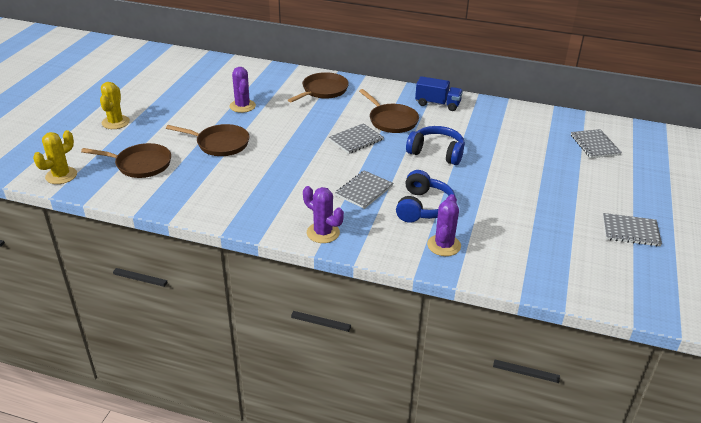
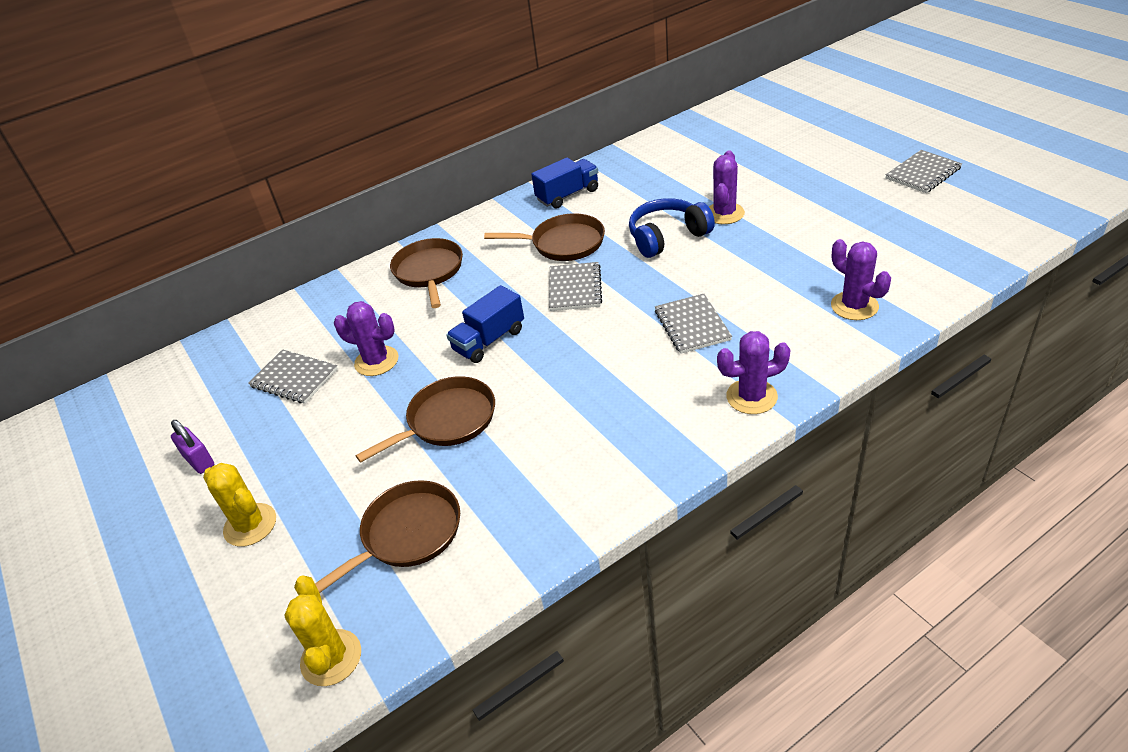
camera: 45 degrees left, 5 degrees up
blue headphones [396,170,455,223] -> none
grey notebook [571,129,622,158] -> grey notebook moved to [248,349,338,404]
none -> purple padlock [171,420,214,474]
none -> blue truck [446,285,524,363]
none -> purple cactus [709,150,745,224]

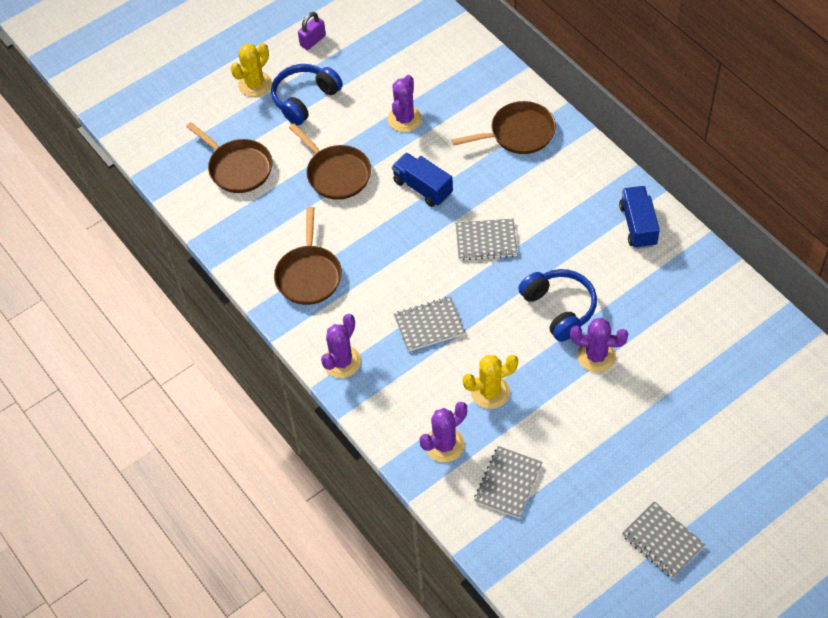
camera: 85 degrees right, 15 degrees up
grey notebook [248,349,338,404] -> grey notebook moved to [474,446,542,518]
yellow cactus [284,576,361,686] -> yellow cactus moved to [463,355,518,409]
brown pan [484,213,605,261] -> brown pan moved to [274,207,342,305]
blue truck [531,158,598,209] -> blue truck turned 150 degrees counterclockwise [619,186,660,249]
purple cactus [717,331,791,414] -> purple cactus turned 45 degrees clockwise [321,314,361,378]
none -> blue headphones [271,64,343,126]

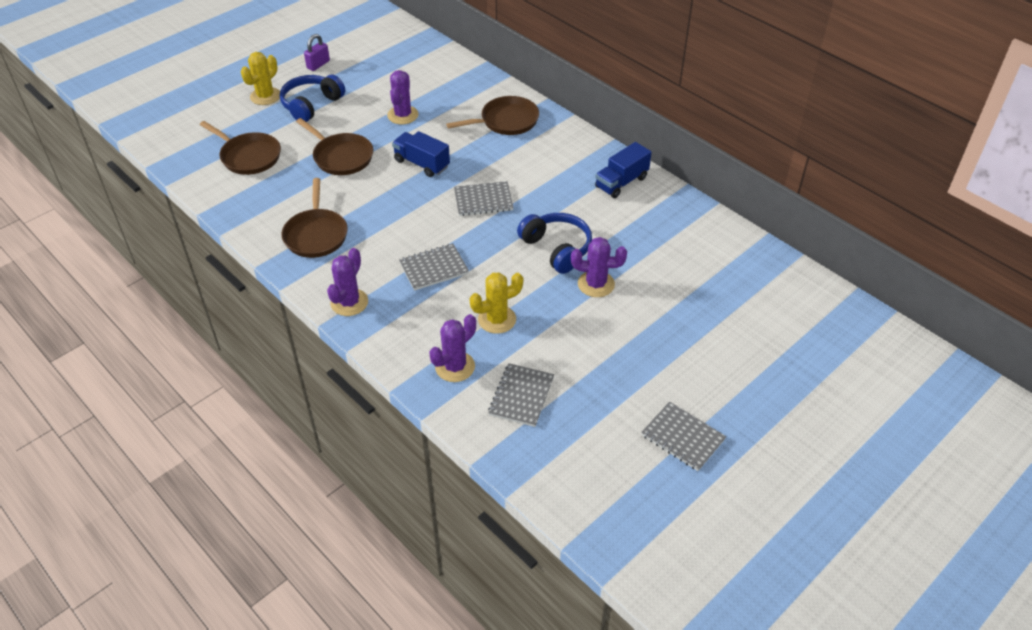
camera: 10 degrees left, 10 degrees down
blue truck [619,186,660,249] -> blue truck turned 120 degrees counterclockwise [595,142,652,198]

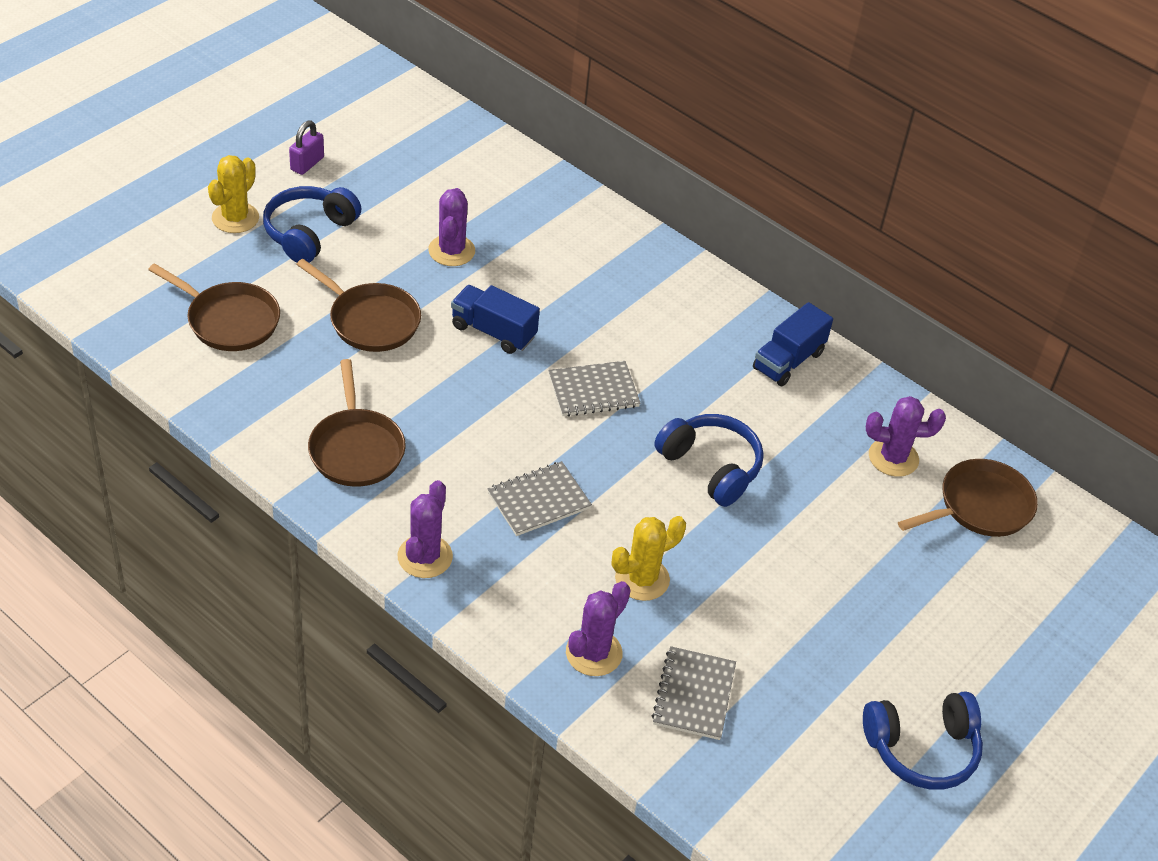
camera: 10 degrees left, 0 degrees up
brown pan [446,96,539,135] -> brown pan moved to [898,459,1038,537]
purple cactus [571,237,627,297] -> purple cactus moved to [866,396,946,477]
grey notebook [641,401,726,471] -> blue headphones [863,691,983,790]

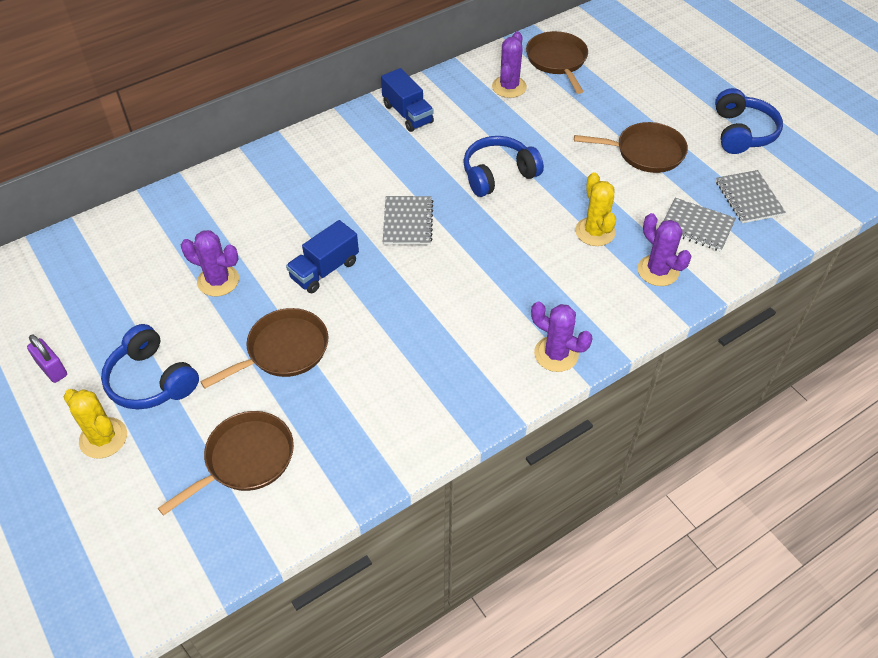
camera: 70 degrees left, 5 degrees up
brown pan [308,359,406,487] -> brown pan moved to [574,122,688,173]
grey notebook [488,461,592,536] -> grey notebook moved to [716,170,786,223]

